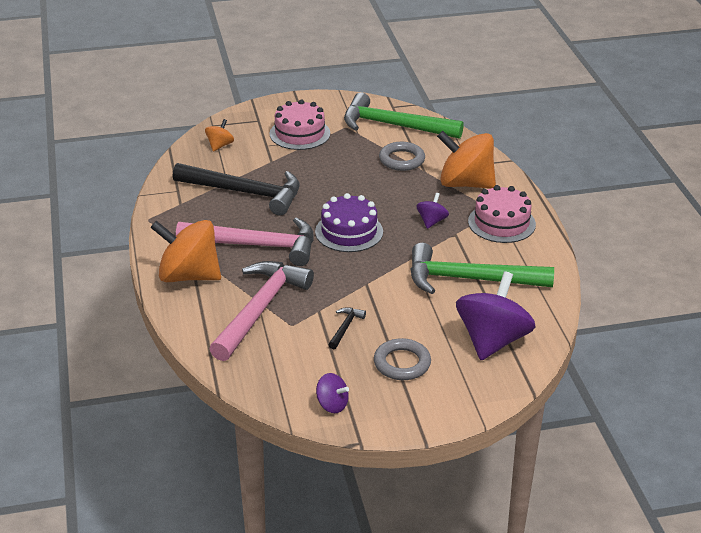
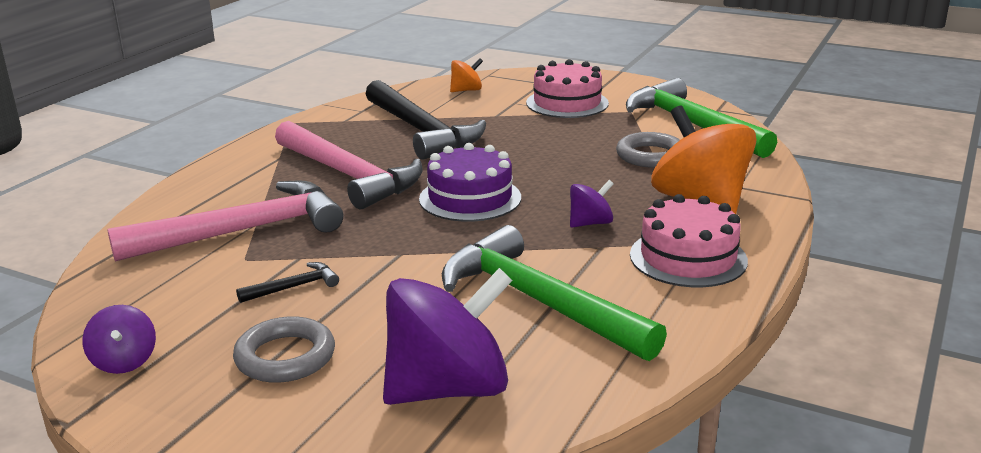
camera: 40 degrees right, 10 degrees down
orange spinning top [150,220,221,282] -> none

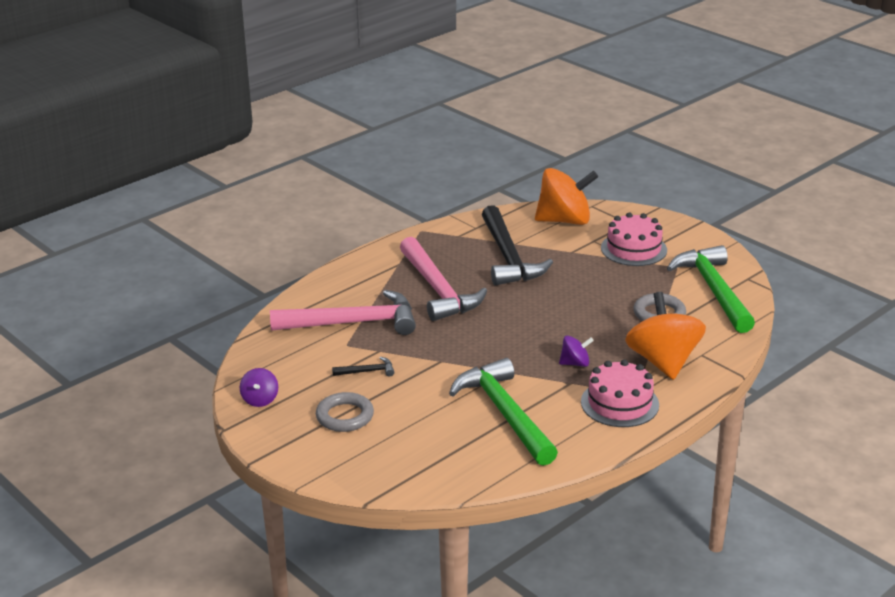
camera: 20 degrees right, 5 degrees up
purple spinning top [383,268,513,405] -> none
purple cake [419,143,521,222] -> none
orange spinning top [450,58,483,92] -> orange spinning top [535,168,598,225], size x2.14

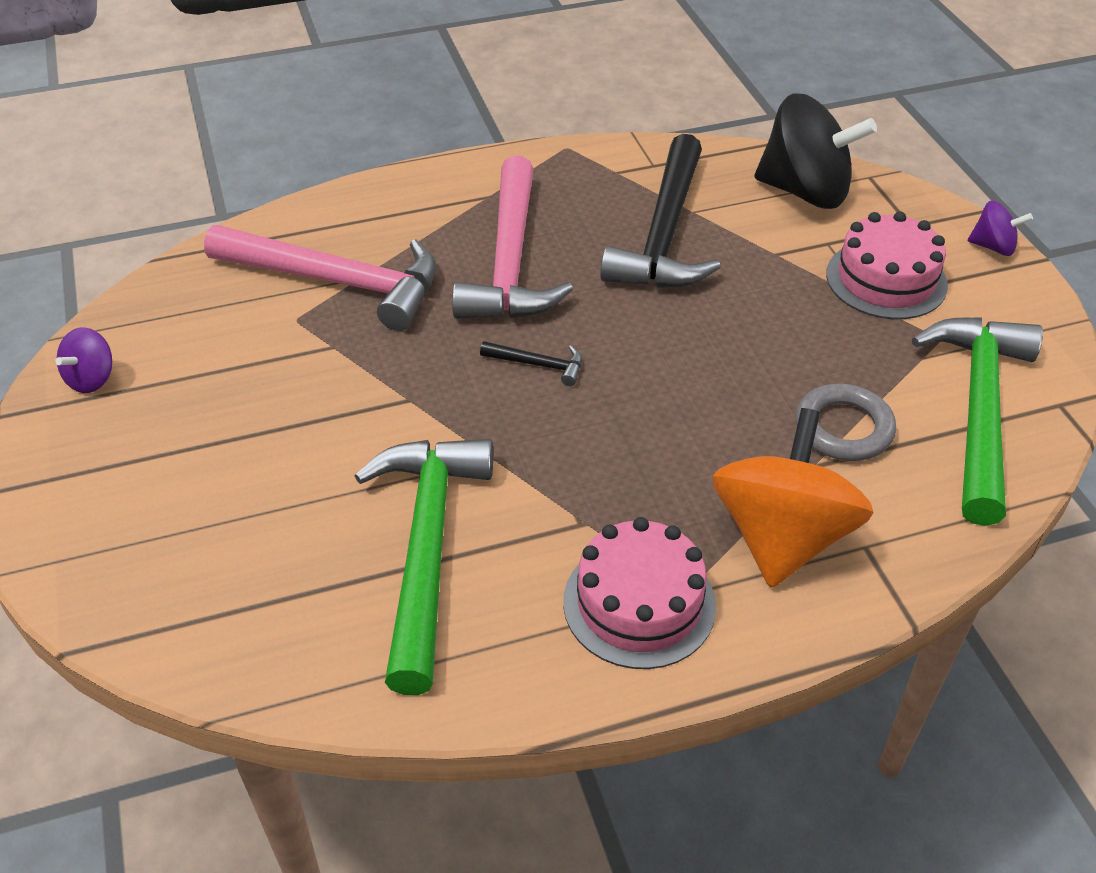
camera: 25 degrees right, 15 degrees up
grey ring [316,392,374,432] -> none
black hammer [332,357,394,377] -> black hammer moved to [480,341,582,386]
orange spinning top [535,168,598,225] -> black spinning top [755,94,877,209]
purple spinning top [559,336,594,367] -> purple spinning top moved to [968,200,1033,256]

